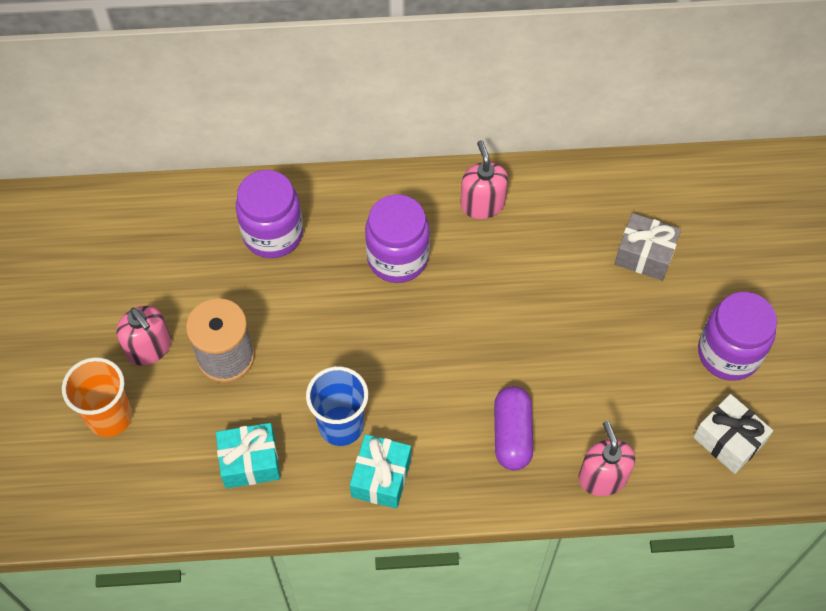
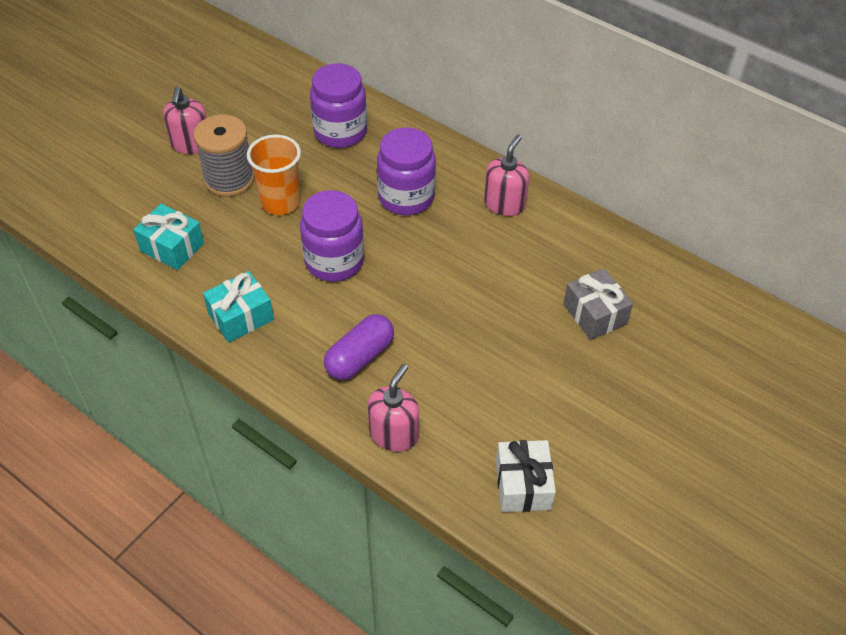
camera: 40 degrees right, 10 degrees down
orange cup [62,357,132,437] -> orange cup moved to [247,134,301,215]
blue cup [306,366,368,446] -> none
purple jar [698,292,777,381] -> purple jar moved to [300,190,364,282]

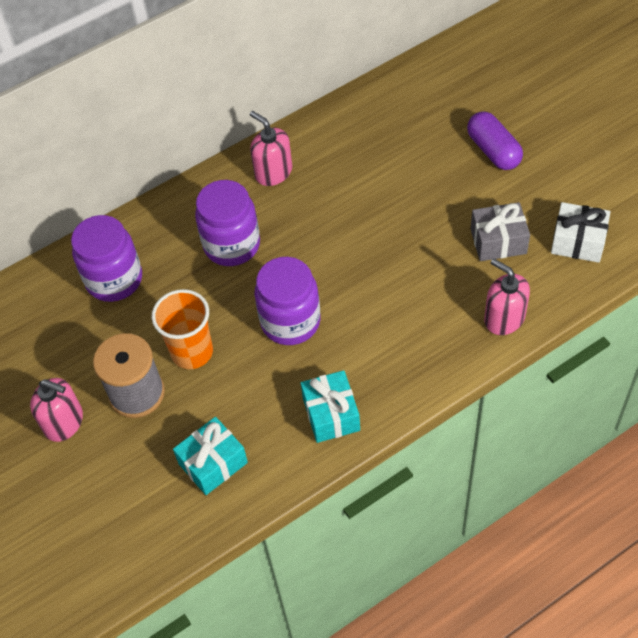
camera: 65 degrees left, 5 degrees up
purple capsule [324,314,394,380] -> purple capsule moved to [467,111,523,170]
grey gift [563,268,633,340] -> grey gift moved to [471,202,530,261]

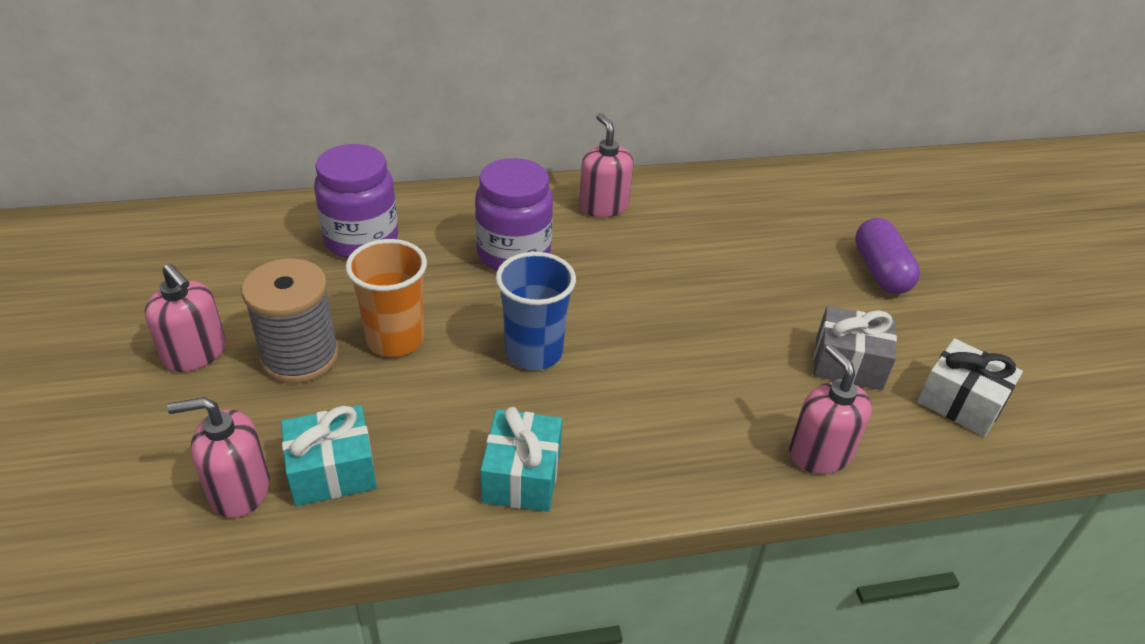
camera: 15 degrees right, 15 degrees down
purple jar [255,257,321,345] -> blue cup [496,252,576,370]
none -> pink soap dispenser [167,397,270,518]

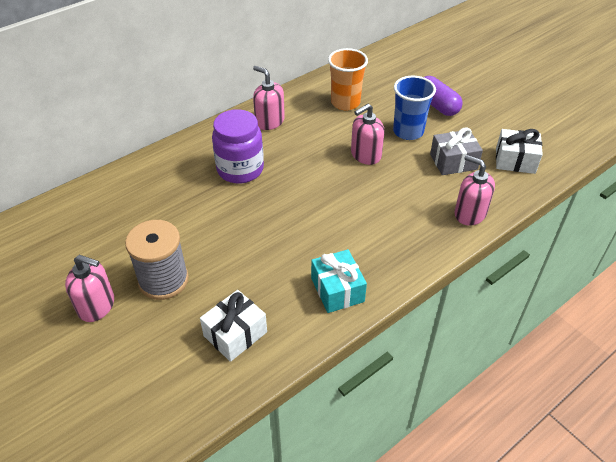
camera: 25 degrees left, 5 degrees up
pink soap dispenser [167,397,270,518] -> pink soap dispenser moved to [351,104,385,165]
turquoise gift [281,405,377,506] -> white gift [200,290,267,362]
purple jar [314,144,398,258] -> none
orange cup [346,239,427,357] -> orange cup moved to [328,48,368,110]
blue cup [496,252,576,370] -> blue cup moved to [393,76,436,140]

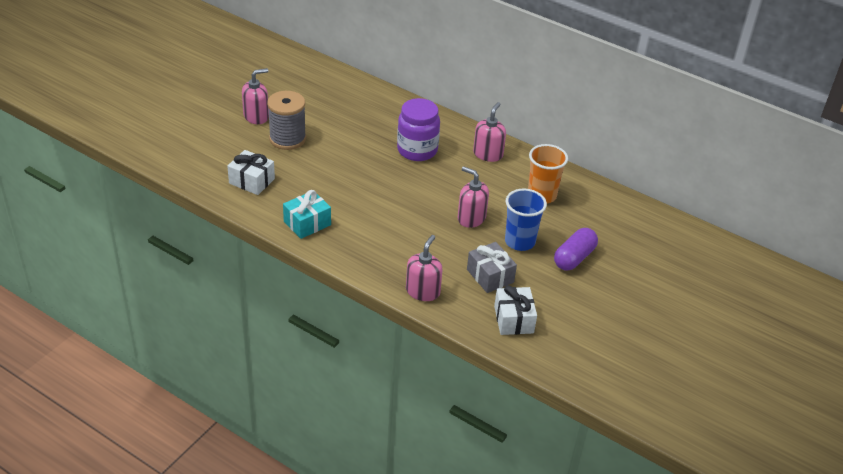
camera: 70 degrees right, 5 degrees down
pink soap dispenser [65,255,114,322] -> pink soap dispenser turned 120 degrees counterclockwise [242,68,269,124]

